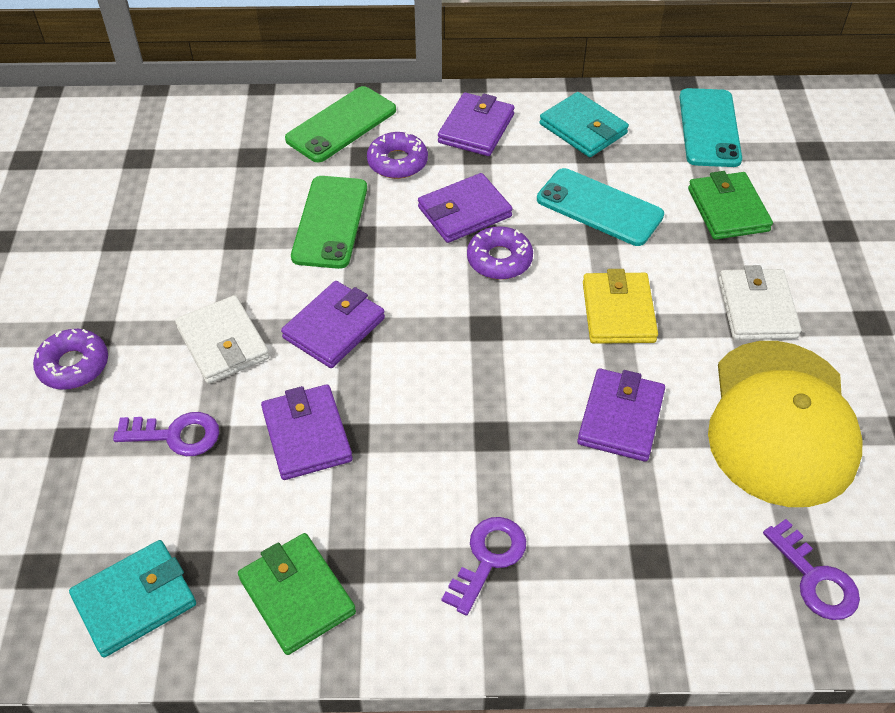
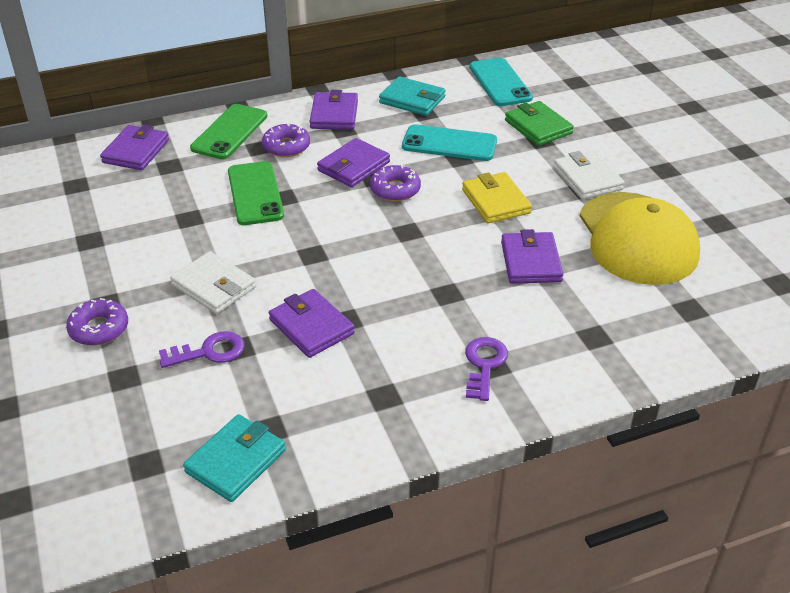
camera: 20 degrees left, 10 degrees down
green wallet [238,533,356,655] -> none
purple wallet [281,281,385,368] -> purple wallet moved to [100,125,169,170]
purple key [763,519,860,620] -> none

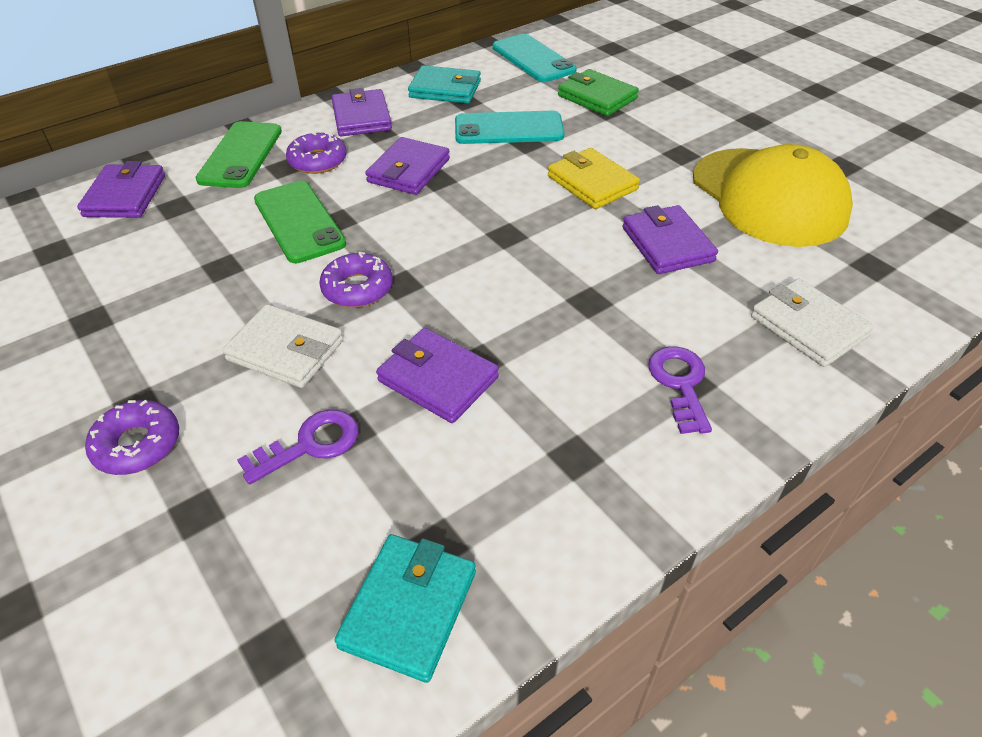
camera: 15 degrees left, 5 degrees up
purple donut [370,165,421,201] -> purple donut moved to [319,252,393,308]
white wallet [553,150,625,200] -> white wallet moved to [751,279,874,367]

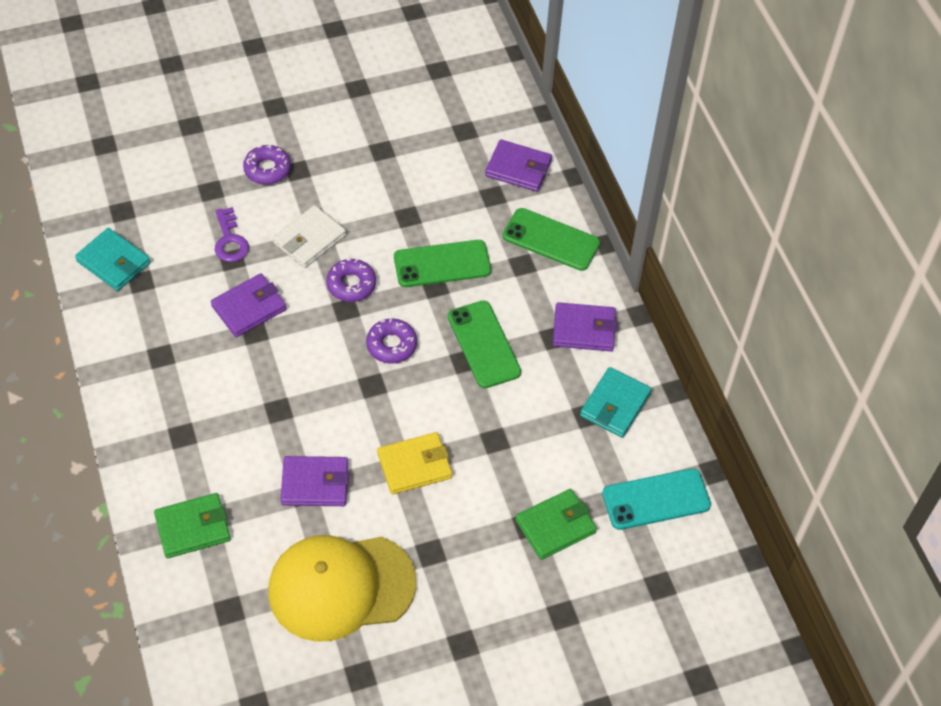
camera: 105 degrees right, 10 degrees up
purple donut [286,132,347,174] -> purple donut moved to [366,319,417,364]
purple wallet [365,137,450,195] -> green phone [448,300,521,388]
turquoise phone [455,111,565,144] -> none
purple key [648,346,712,434] -> none
white wallet [751,279,874,367] -> green wallet [154,493,231,558]

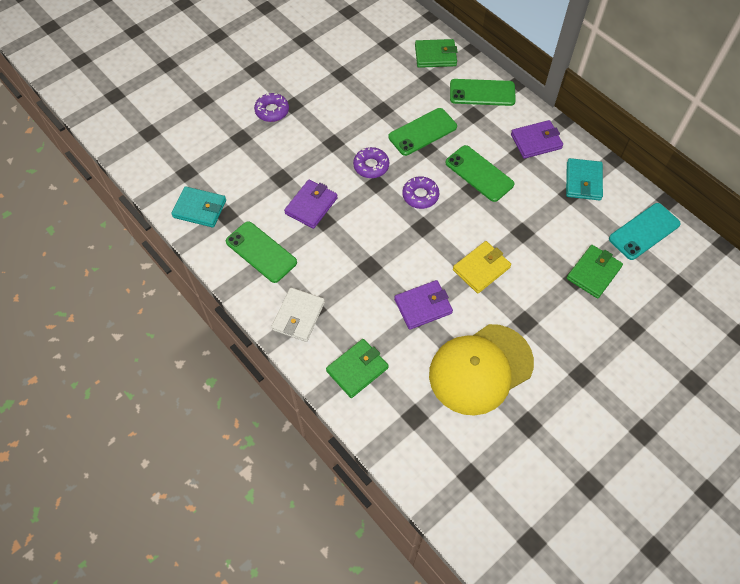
camera: 20 degrees left, 5 degrees up
purple key [215,207,249,262] -> none
white wallet [273,205,346,268] -> white wallet moved to [271,288,325,342]
purple wallet [485,139,552,192] -> green wallet [415,39,457,68]
none -> green phone [226,221,297,283]

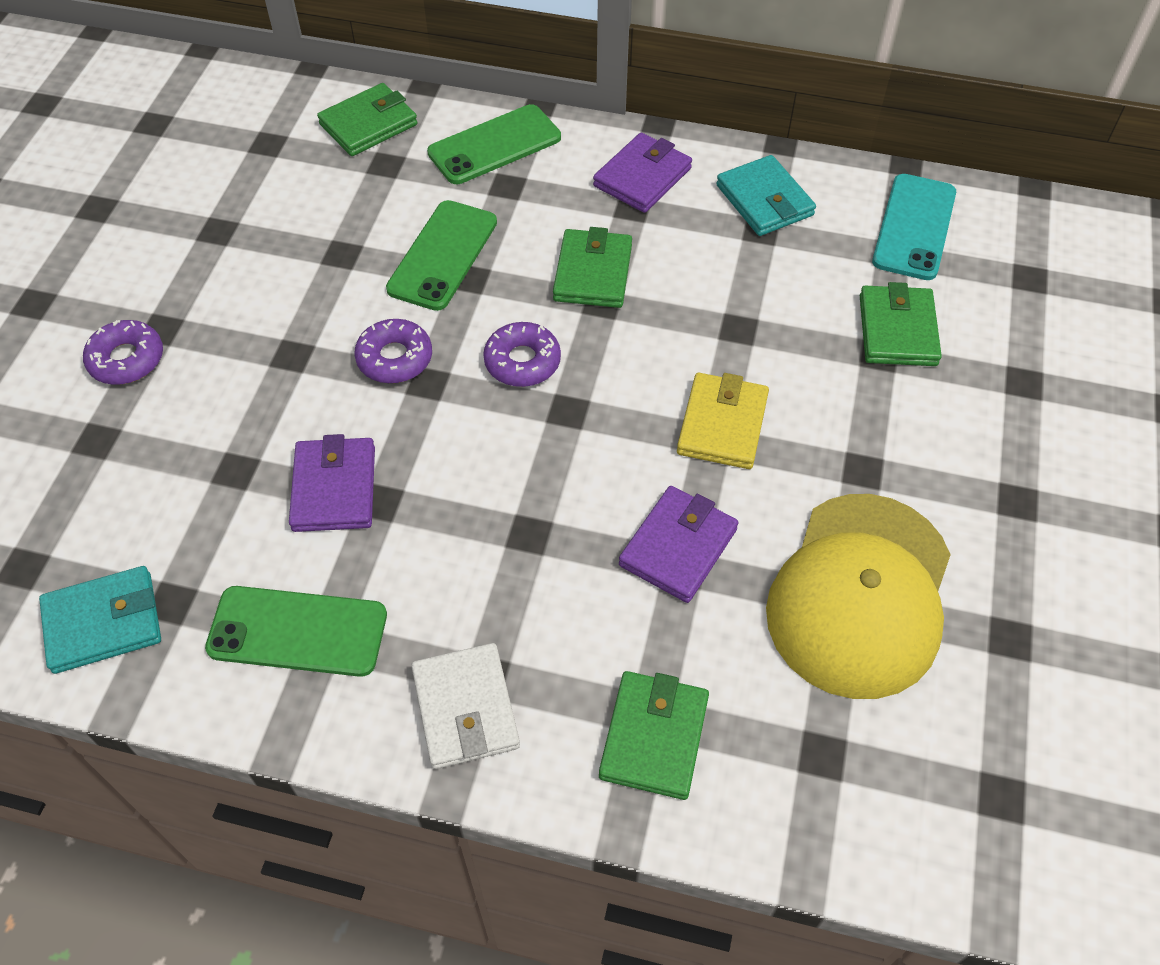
camera: 35 degrees left, 5 degrees down
green phone [445,145,514,202] -> green wallet [553,227,632,308]

